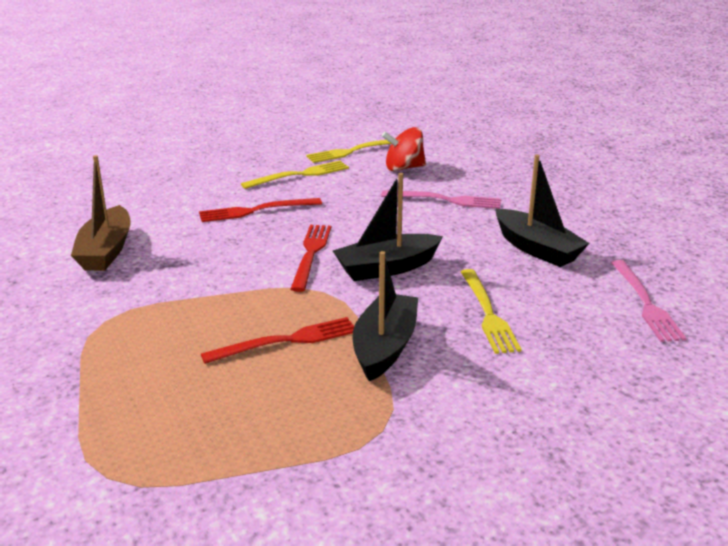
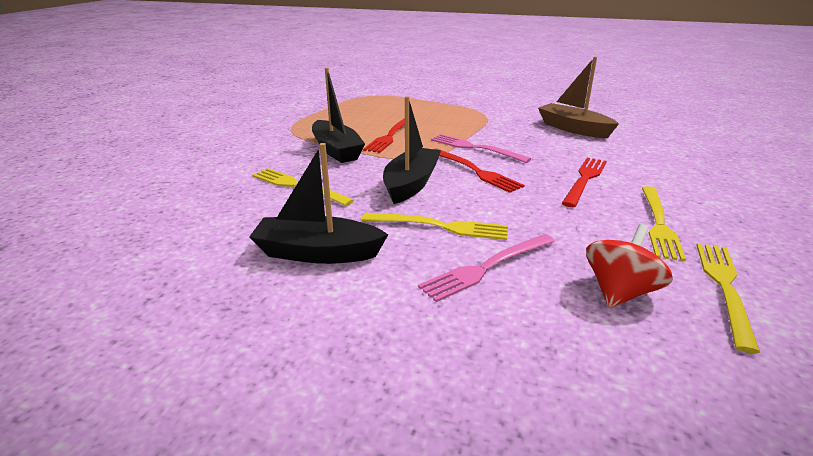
camera: 135 degrees right, 0 degrees up
pink fork [611,260,687,342] -> pink fork moved to [431,134,531,163]
none -> yellow fork [362,213,508,240]

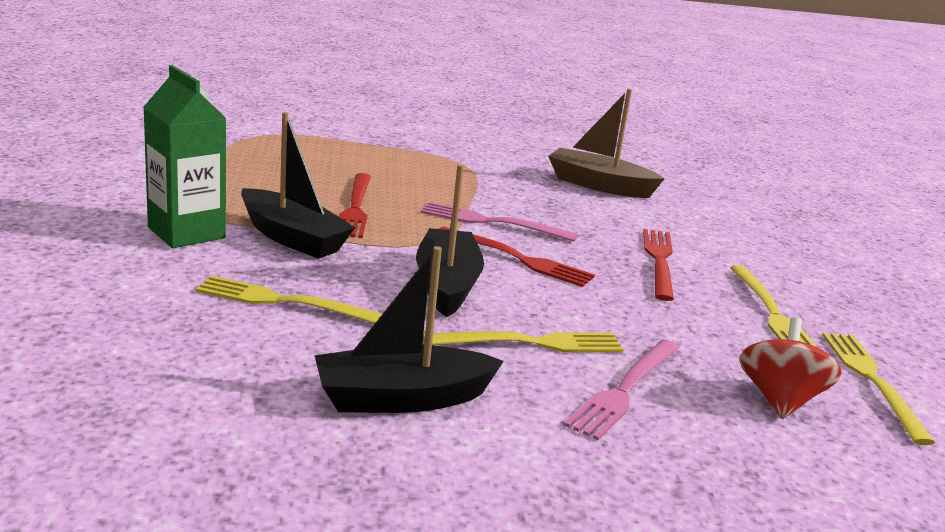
camera: 25 degrees left, 5 degrees down
none -> green carton [143,65,227,248]

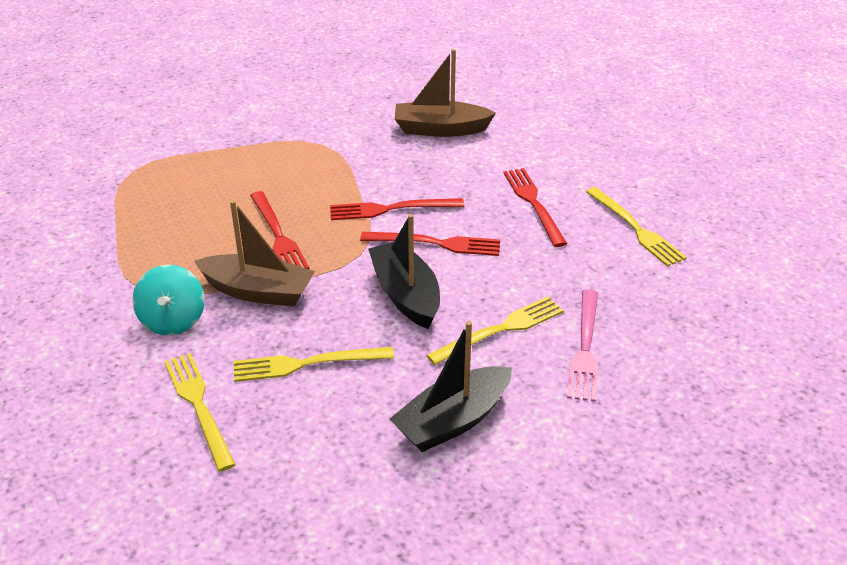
camera: 20 degrees left, 15 degrees up
green carton [143,65,227,248] -> turquoise spinning top [133,265,205,336]
black boat [241,112,356,259] -> brown boat [194,200,315,307]
pink fork [421,202,578,242] -> red fork [330,198,464,220]
red spinning top [739,318,842,419] -> none
yellow fork [822,333,935,445] -> yellow fork moved to [164,353,236,472]

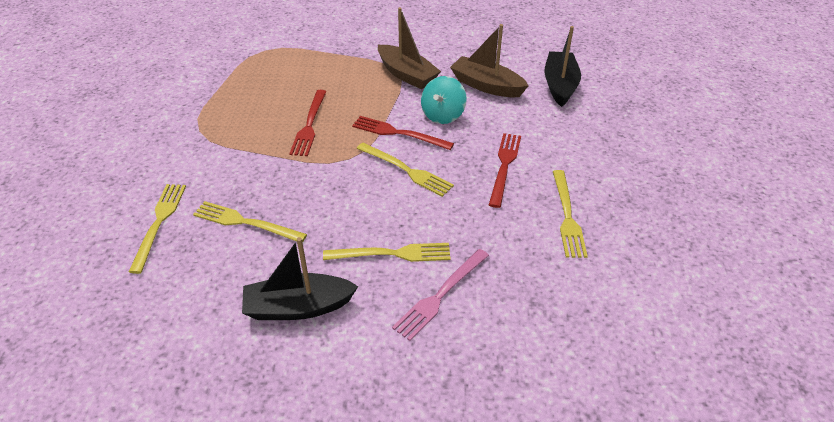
camera: 30 degrees right, 5 degrees up
turquoise spinning top [133,265,205,336] -> turquoise spinning top moved to [421,76,467,124]
brown boat [194,200,315,307] -> brown boat moved to [378,7,441,89]
red fork [360,232,501,256] -> yellow fork [357,143,454,197]
black boat [368,214,440,329] -> black boat moved to [544,26,581,107]

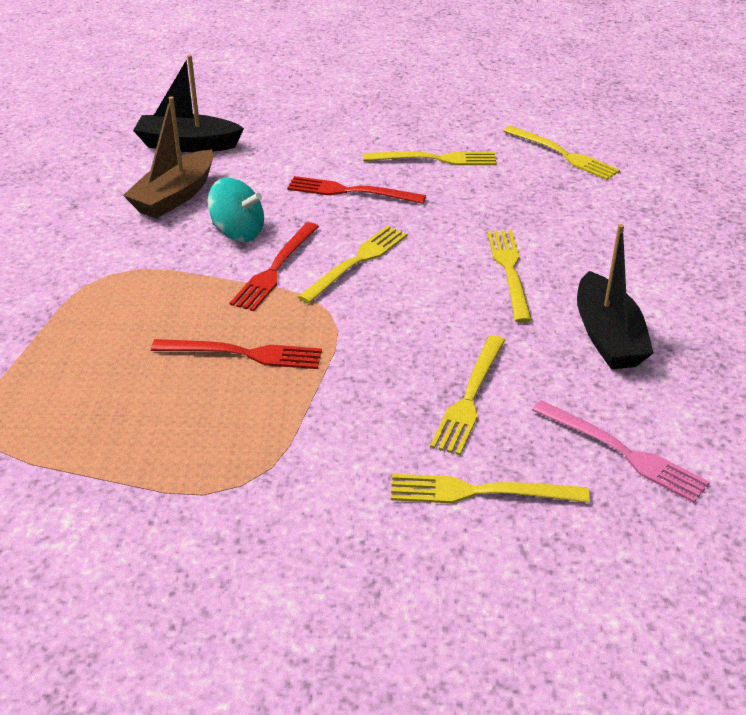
camera: 90 degrees left, 5 degrees down
brown boat [378,7,441,89] -> none
pink fork [392,249,489,341] -> pink fork moved to [532,400,710,503]
none -> yellow fork [503,126,620,180]

